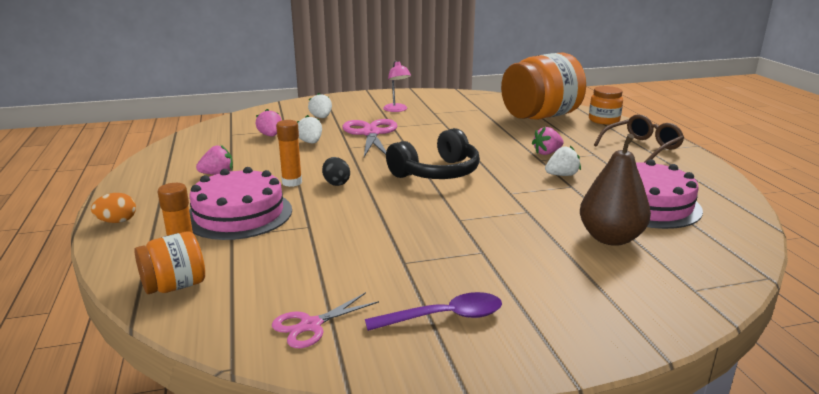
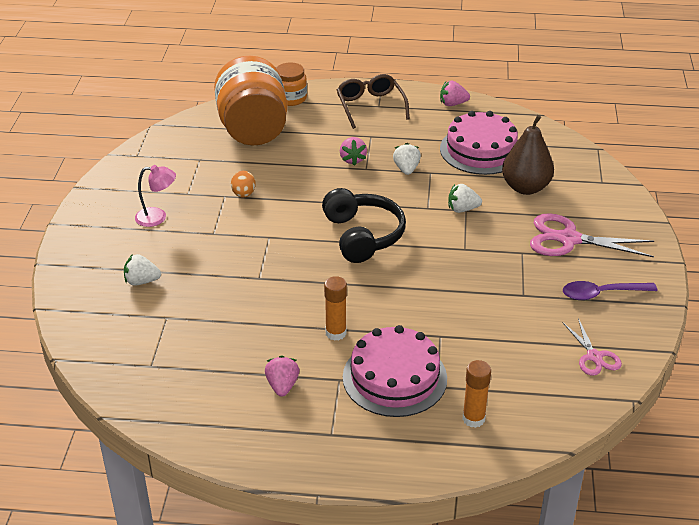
camera: 70 degrees left, 15 degrees up
orange egg [91,193,136,223] -> orange egg moved to [231,171,256,198]
orange jar [134,231,205,294] -> none
pink strawberry [255,109,282,136] -> pink strawberry moved to [440,81,470,106]
white strawberry [297,115,322,143] -> white strawberry moved to [448,184,482,213]
black egg [322,157,350,186] -> none
pink scissors [343,119,397,157] -> pink scissors moved to [530,213,654,257]
purple spoon [365,292,502,331] -> purple spoon turned 105 degrees counterclockwise [563,281,657,300]

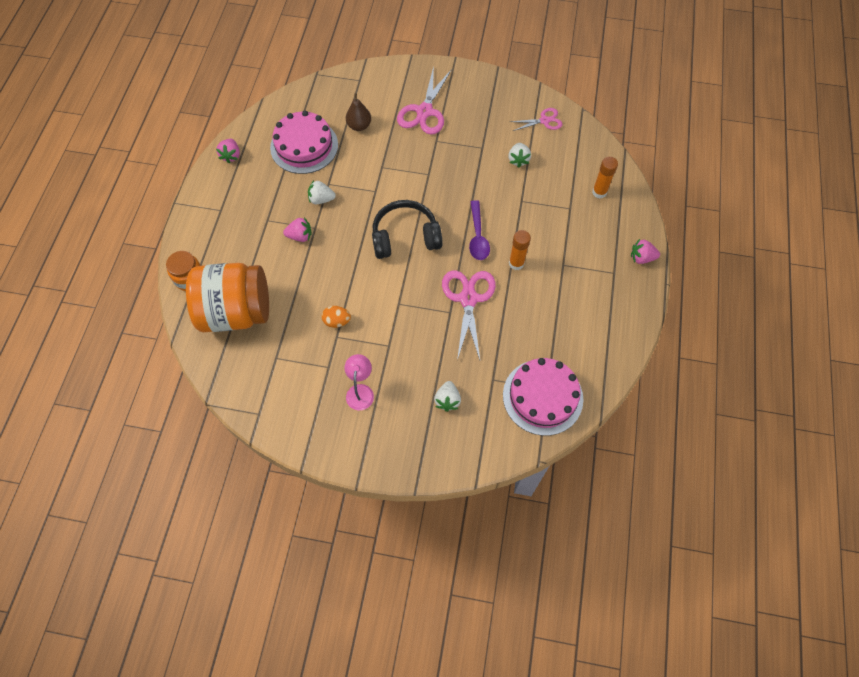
camera: 85 degrees left, 25 degrees up
pink strawberry [265,355,299,397] -> pink strawberry moved to [631,239,660,264]
brown glasses [337,74,410,129] -> none
pink cake [343,325,447,417] -> pink cake moved to [503,358,583,436]
white strawberry [448,184,482,213] -> white strawberry moved to [508,143,531,168]
brown pear [502,115,554,195] -> brown pear [346,94,371,131], size x0.64
purple spoon [563,281,657,300] -> purple spoon moved to [469,200,490,260]
none -> pink scissors [442,270,496,360]

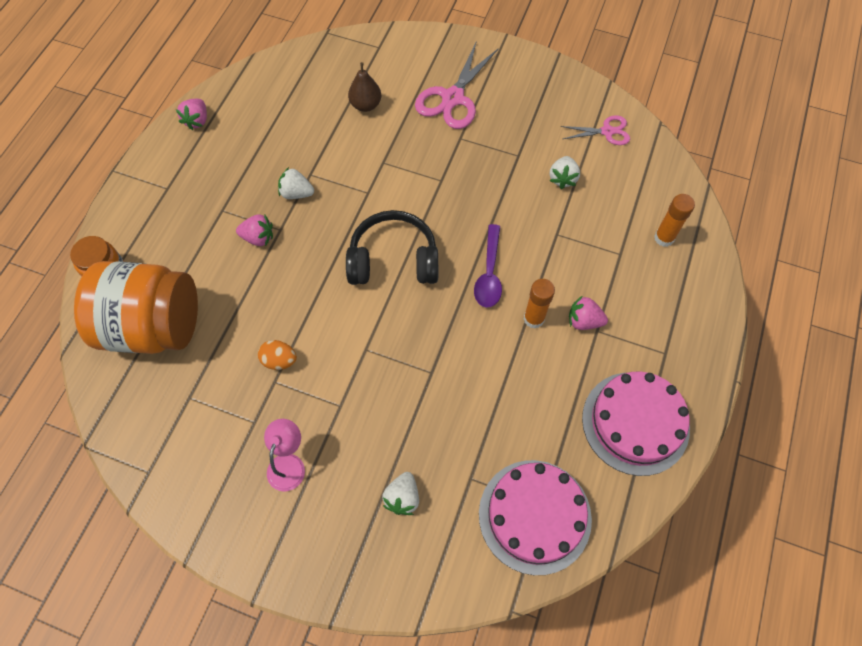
camera: 10 degrees right, 0 degrees up
pink cake [270,111,338,174] -> pink cake moved to [582,372,690,476]
pink scissors [442,270,496,360] -> none
pink strawberry [631,239,660,264] -> pink strawberry moved to [569,295,608,330]

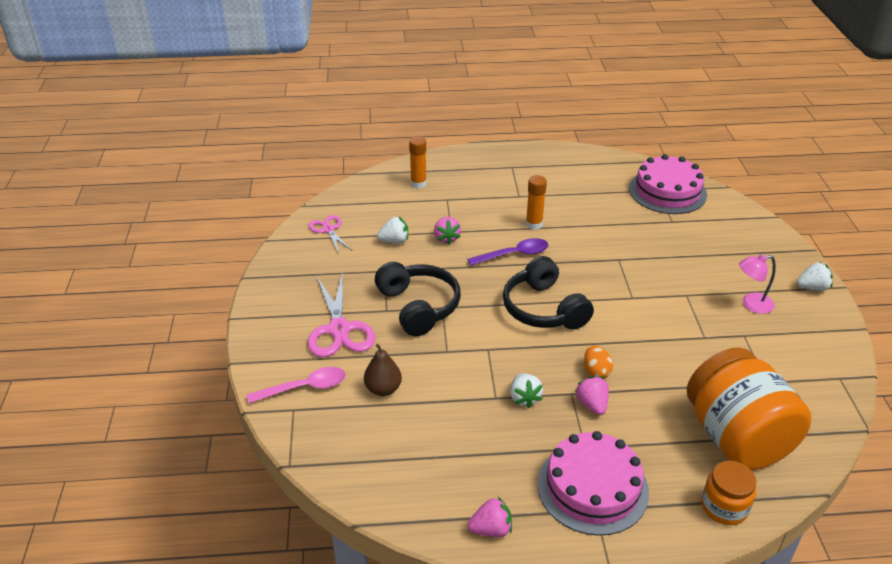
camera: 115 degrees left, 25 degrees down
orange egg [258,340,297,370] -> orange egg moved to [584,345,613,379]
white strawberry [382,472,419,515] -> white strawberry moved to [797,262,833,291]
pink scissors [415,43,499,129] -> pink scissors turned 75 degrees clockwise [308,273,375,357]
pink strawberry [569,295,608,330] -> pink strawberry moved to [434,217,461,245]
pink cake [582,372,690,476] -> pink cake moved to [537,431,649,536]
none -> pink spoon [246,367,346,404]
none -> black headphones [375,262,461,336]

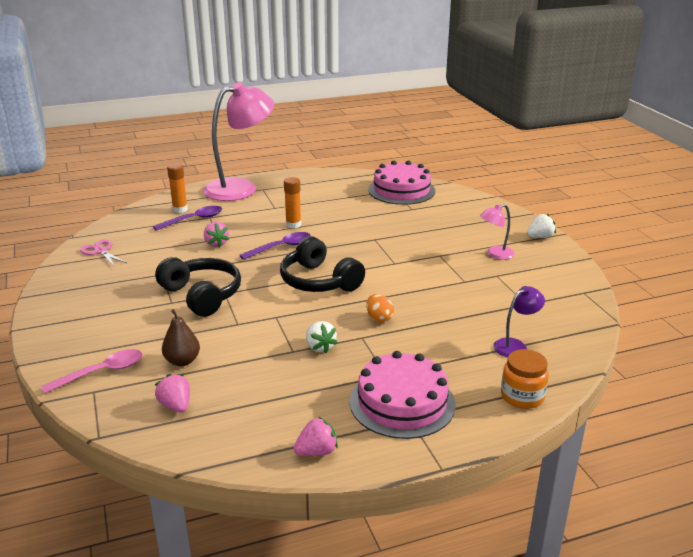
camera: 15 degrees left, 10 degrees down
pink scissors [308,273,375,357] -> none
white strawberry [377,217,408,243] -> none
pink strawberry [575,376,609,415] -> pink strawberry moved to [155,374,190,413]
orange jar [687,347,812,470] -> purple lamp [493,286,545,357]
none -> purple spoon [153,206,222,231]
none -> pink lamp [203,82,274,201]

